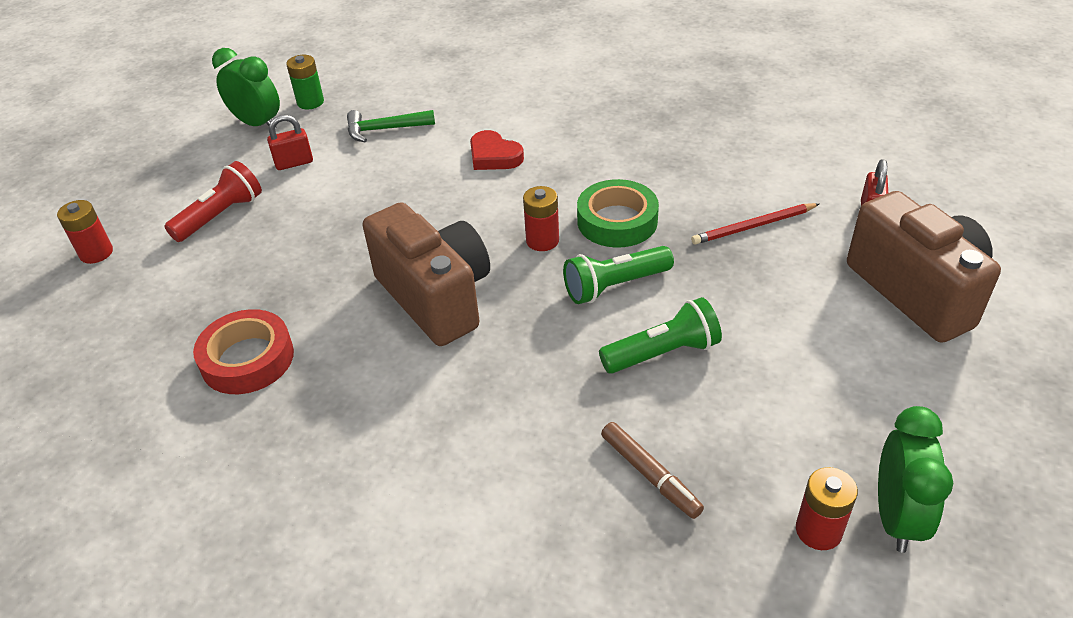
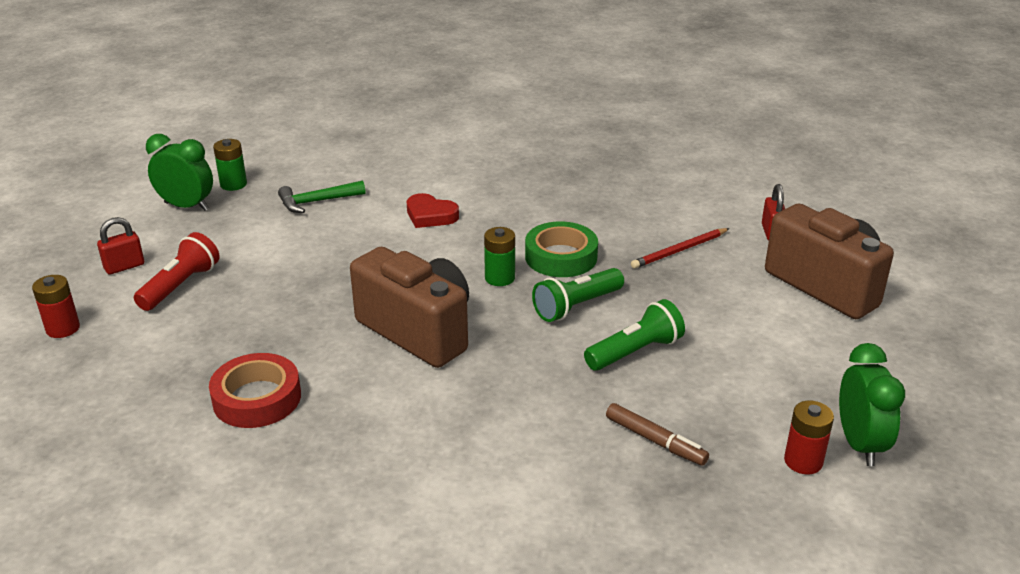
camera: 15 degrees left, 10 degrees down
red padlock [267,114,313,170] -> red padlock moved to [97,217,144,275]
red battery [523,186,559,251] -> green battery [484,227,515,286]

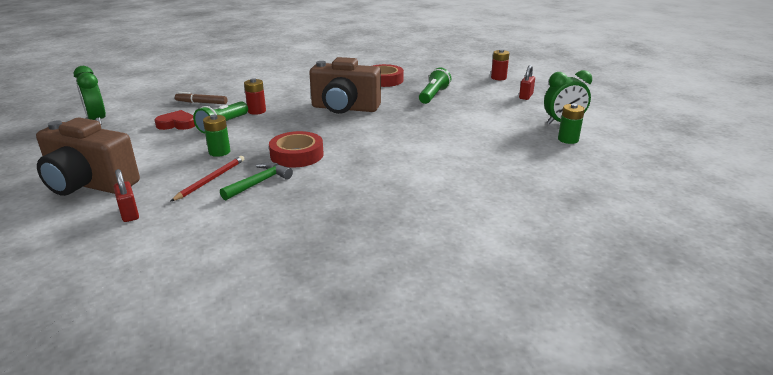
camera: 150 degrees right, 5 degrees down
red flashlight [134,232,220,311] -> none
green hammer [278,180,365,213] -> green hammer moved to [220,162,293,200]
red heart [407,193,459,228] -> red heart moved to [155,110,195,130]
green battery [484,227,515,286] -> green battery moved to [203,115,231,157]
green tape [525,221,598,277] -> red tape [269,131,324,168]
green flashlight [532,268,624,322] -> green flashlight moved to [419,68,451,104]
red battery [784,401,834,474] -> red battery moved to [244,78,266,115]

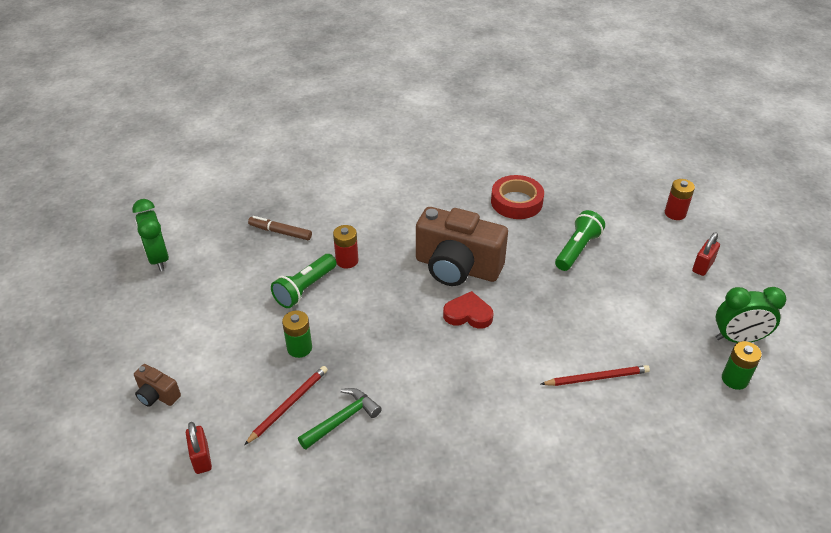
camera: 10 degrees right, 15 degrees up
brown camera [36,118,140,196] -> brown camera [134,364,181,407], size x0.44
red heart [155,110,195,130] -> red heart moved to [443,291,493,329]
red tape [269,131,324,168] -> none
none -> red pencil [541,365,650,386]

